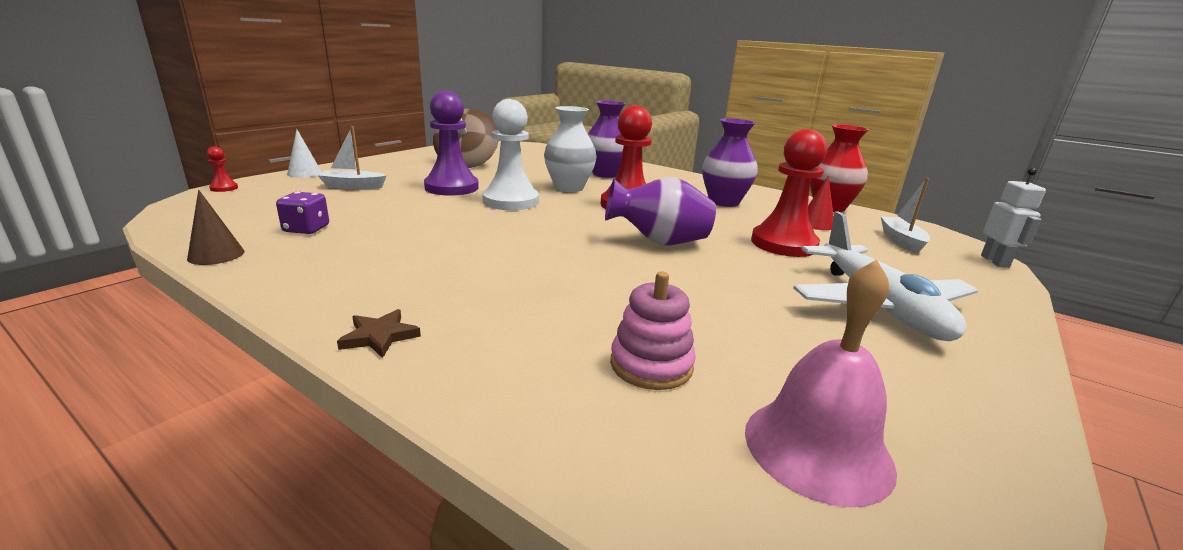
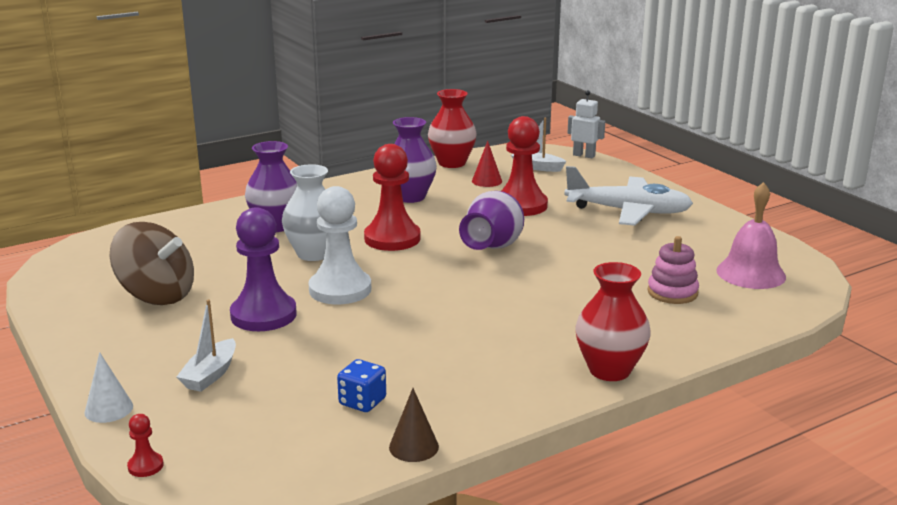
camera: 65 degrees left, 0 degrees up
purple dice [276,192,329,234] -> blue dice [337,359,386,412]
brown star [337,309,421,358] -> red vase [575,262,651,381]

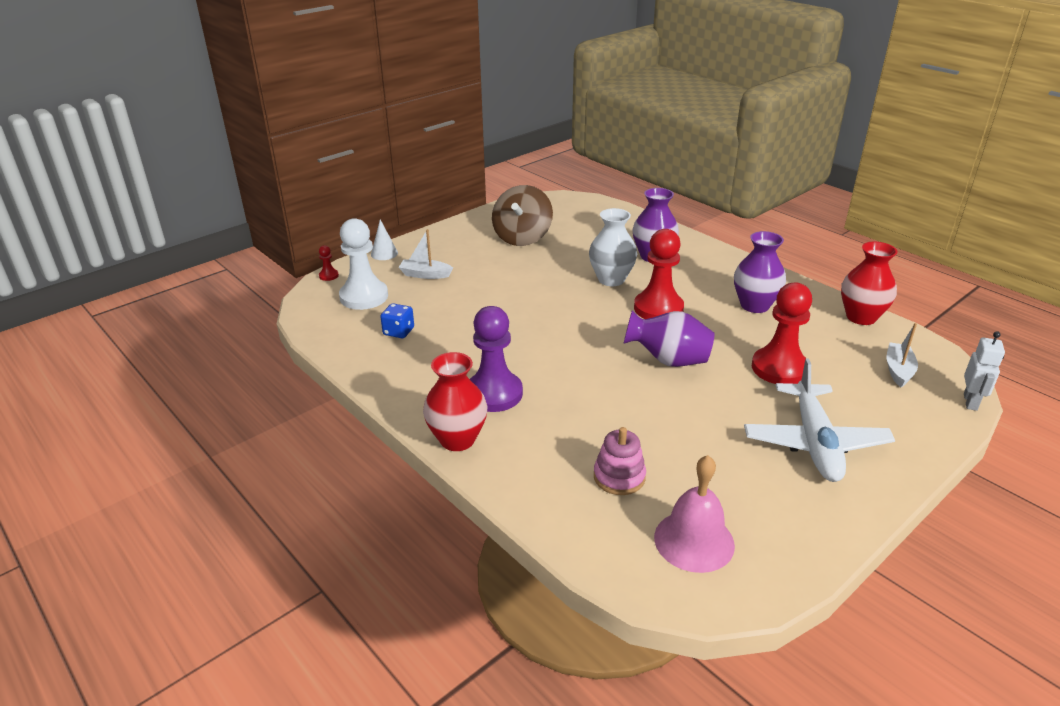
camera: 80 degrees right, 10 degrees up
purple pawn [230,207,297,331] -> purple pawn moved to [470,306,523,412]
white pawn [308,186,371,304] -> white pawn moved to [339,218,388,310]
brown cone [389,388,439,462] -> none
red cone [472,141,502,187] -> none

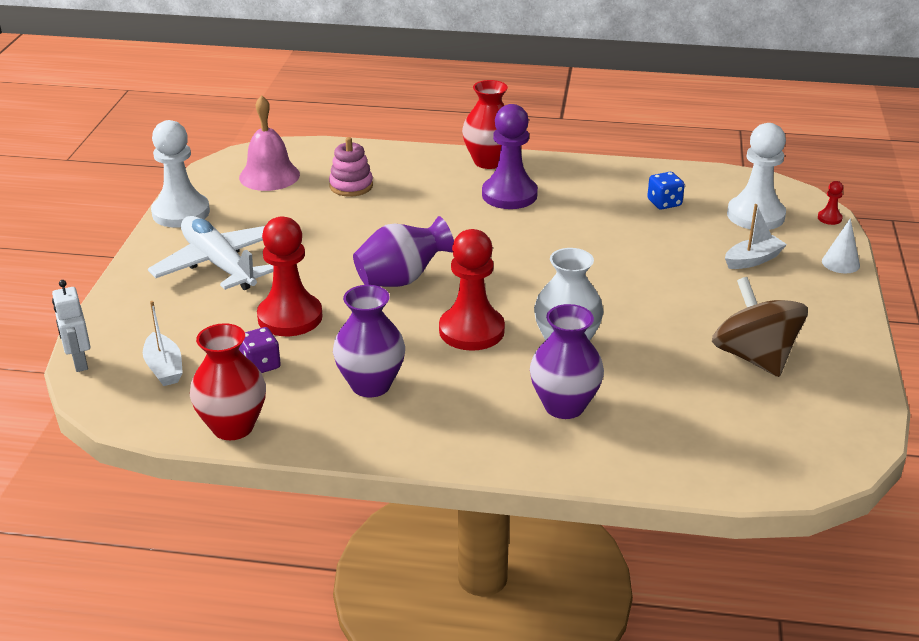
camera: 140 degrees right, 0 degrees up
none -> white pawn [151,120,210,228]
none -> purple dice [239,327,281,373]

